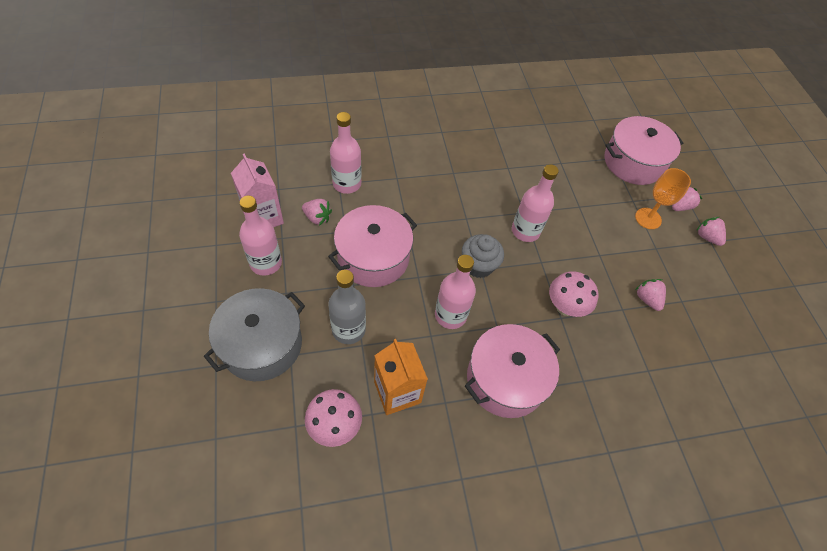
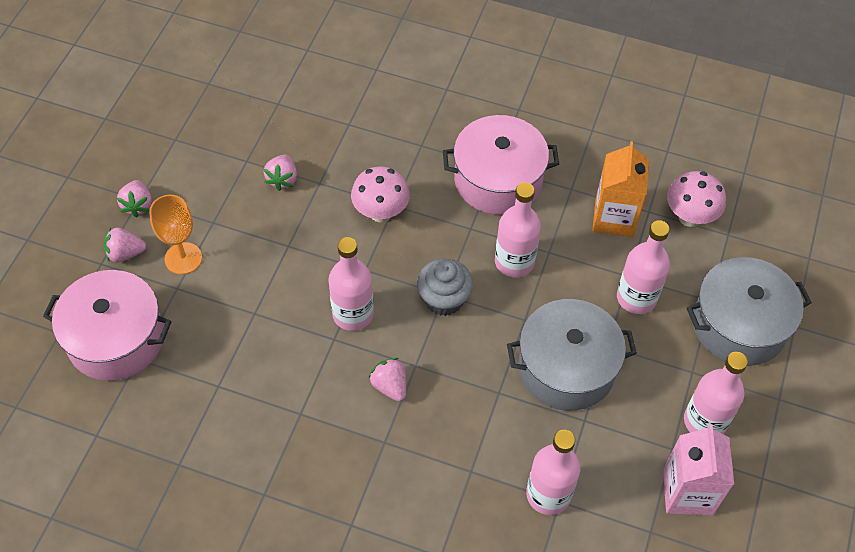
camera: 145 degrees left, 0 degrees up
pink strawberry [302,199,332,226] -> pink strawberry moved to [369,358,406,401]
pink pot [328,205,417,287] -> grey pot [507,299,637,411]
grey bottle [328,270,366,344] -> pink bottle [617,220,670,314]

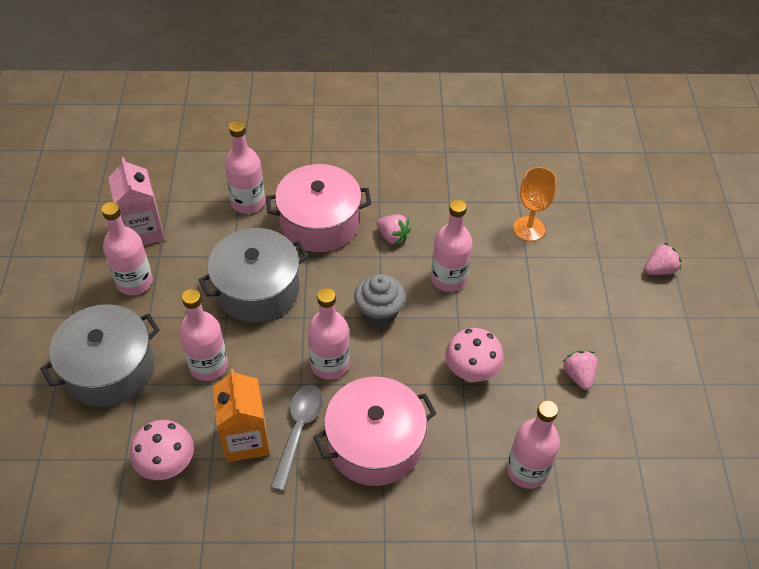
camera: 160 degrees right, 5 degrees down
pink pot [43,270,171,381] -> pink pot moved to [266,164,371,252]
pink strawberry [117,180,152,218] -> none
orange goblet [149,195,202,274] -> orange goblet moved to [513,167,557,241]
none -> grey spoon [271,385,323,491]
none -> pink bottle [507,400,560,489]

